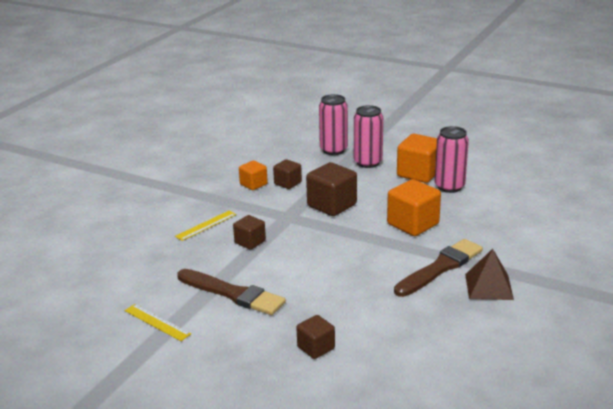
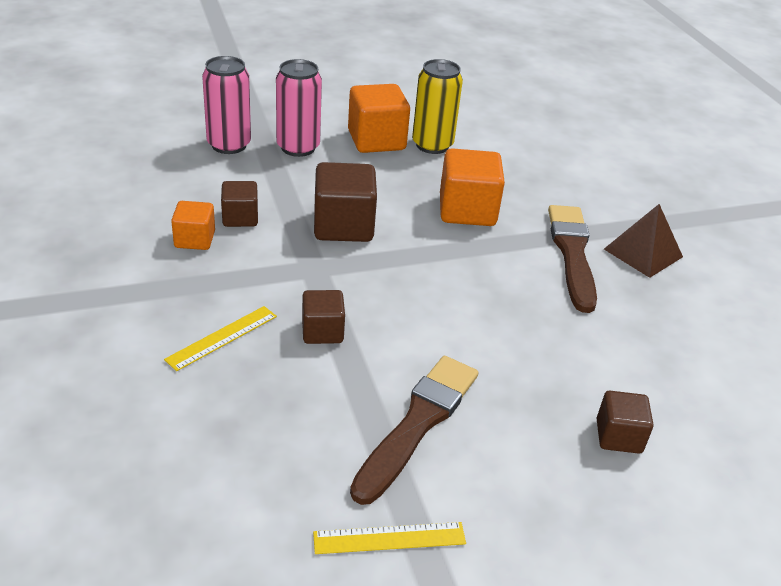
camera: 50 degrees left, 10 degrees up
yellow ruler [175,211,236,241] -> yellow ruler turned 45 degrees clockwise [164,306,277,371]
brown brush [177,269,286,315] -> brown brush turned 45 degrees counterclockwise [350,356,478,505]
pink can [435,126,469,193] -> yellow can [412,59,463,154]

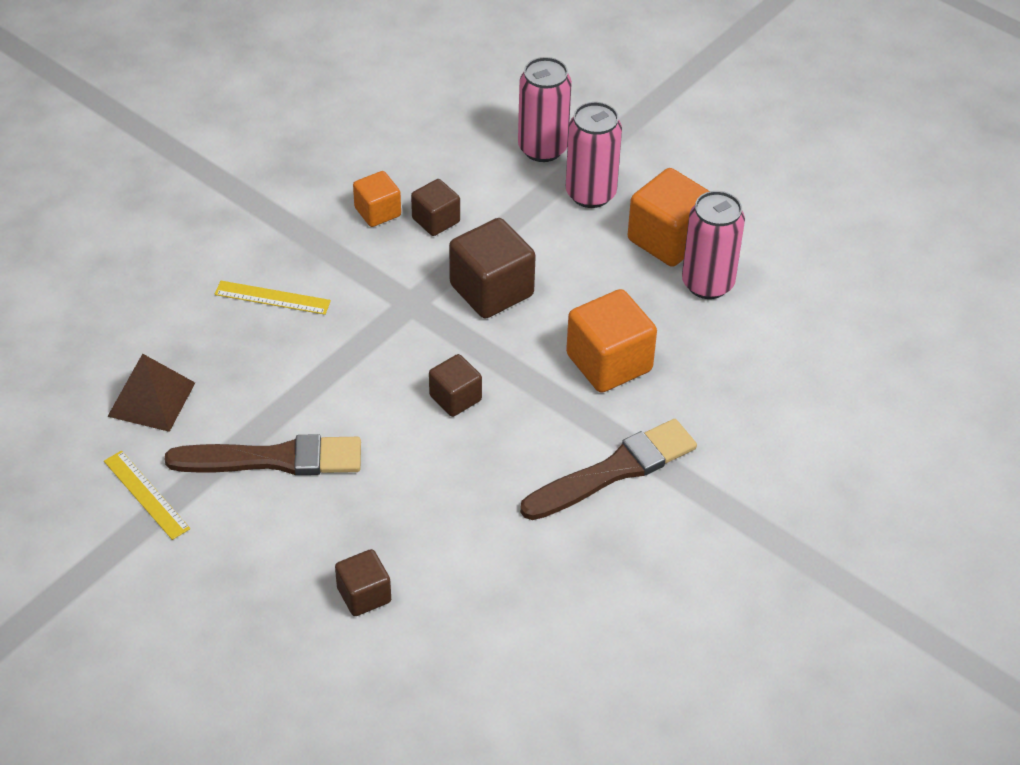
camera: 60 degrees right, 10 degrees up
brown cube [302,290,345,344] -> brown cube moved to [429,354,482,417]
yellow can [412,59,463,154] -> pink can [682,191,745,299]
brown pyramid [604,204,683,278] -> brown pyramid moved to [107,354,195,432]

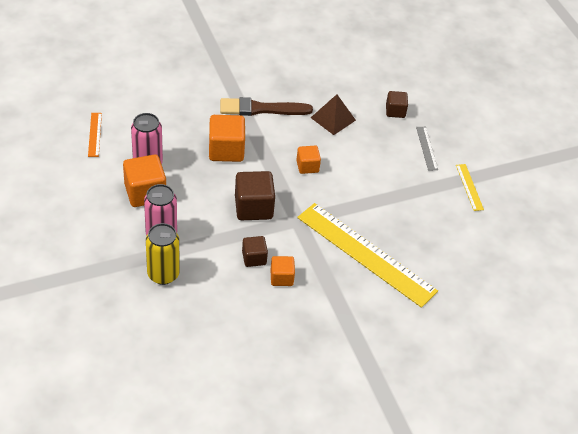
camera: 155 degrees left, 0 degrees up
brown pyramid [107,354,195,432] -> brown pyramid moved to [311,94,356,135]
brown brush [164,434,361,475] -> none
yellow ruler [215,281,331,315] -> yellow ruler [297,203,438,308], size x2.42
brown cube [429,354,482,417] -> orange cube [296,145,321,174]
pink can [518,57,572,162] -> yellow can [146,223,180,285]
none -> orange ruler [88,113,102,157]
none -> grey ruler [416,127,438,171]

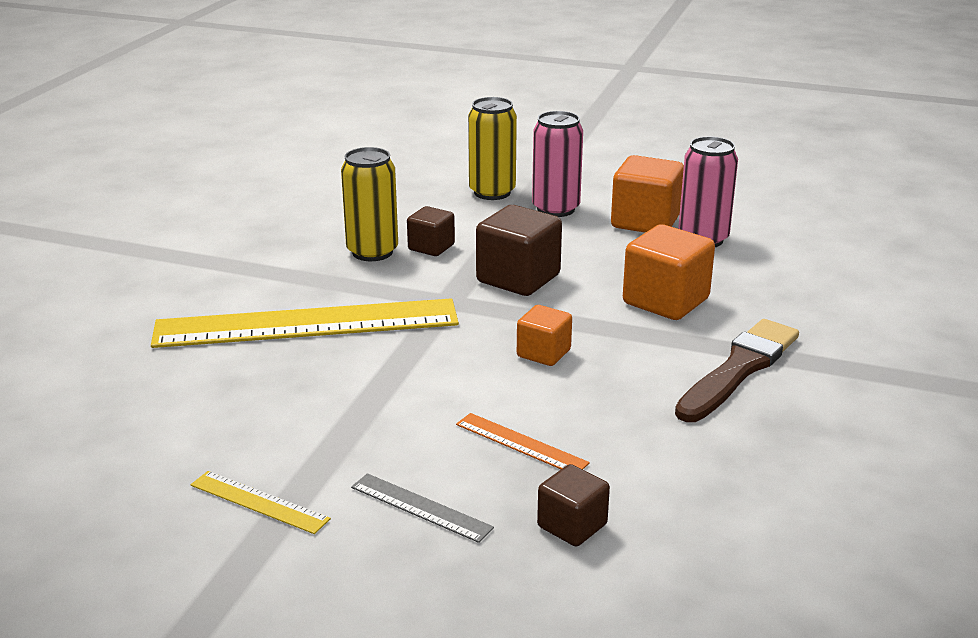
camera: 135 degrees right, 20 degrees down
orange ruler [88,113,102,157] -> orange ruler moved to [456,413,590,469]
orange cube [270,256,295,286] -> yellow can [341,147,398,261]
brown pyramid [311,94,356,135] -> none

